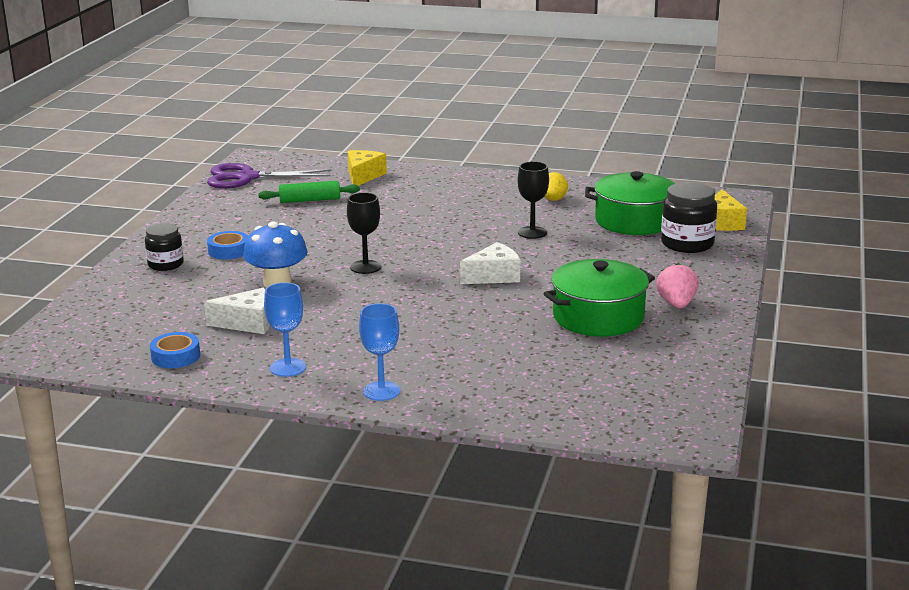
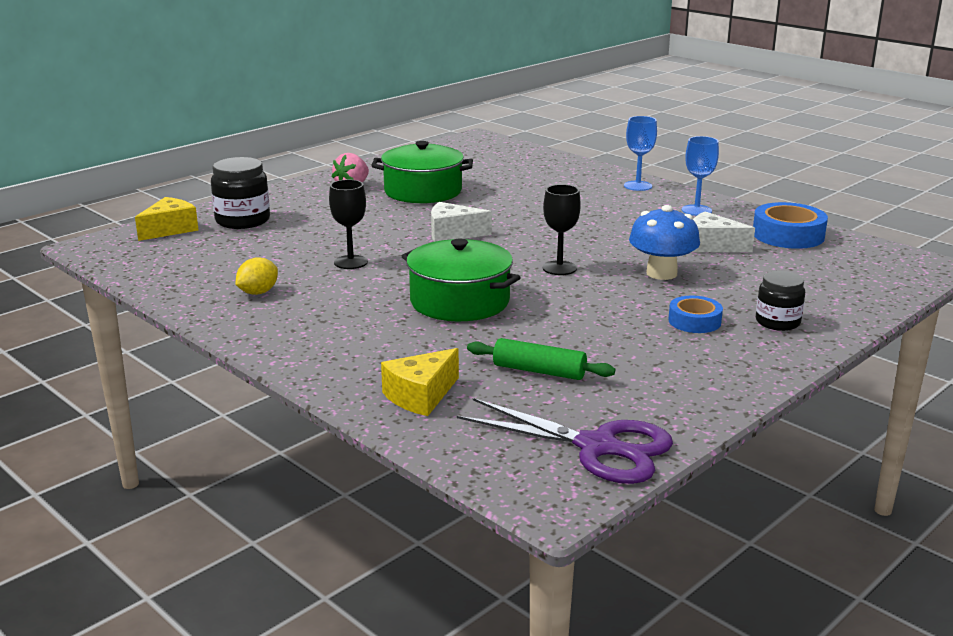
camera: 150 degrees left, 0 degrees up
blue tape [150,332,200,368] -> blue tape [753,202,828,249], size x1.61
green pot [585,171,675,235] -> green pot moved to [402,239,521,321]

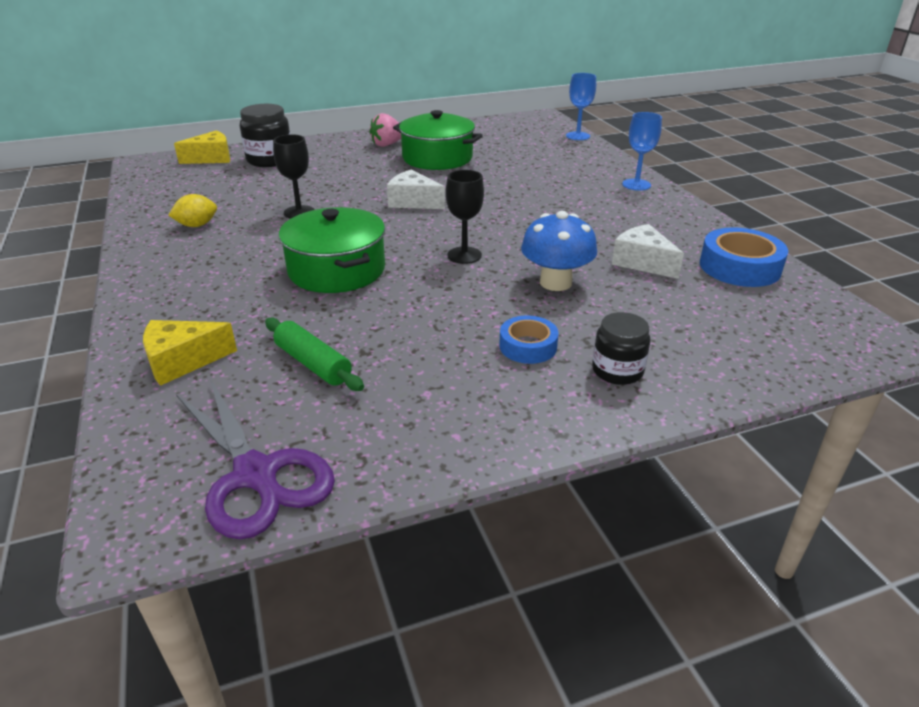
camera: 25 degrees right, 10 degrees up
blue goblet [682,136,719,216] -> blue goblet moved to [566,73,596,140]

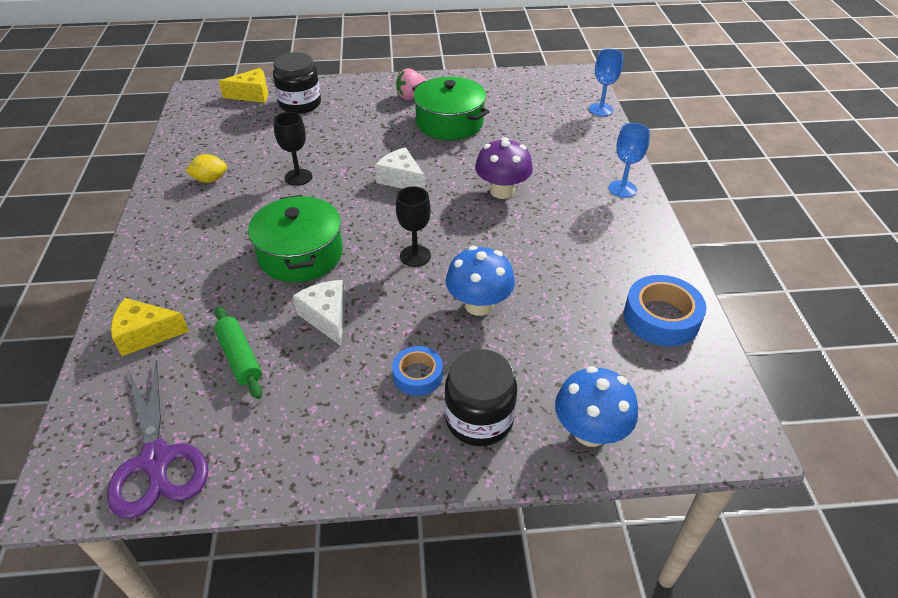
camera: 15 degrees right, 10 degrees up
black jar [592,312,650,385] -> black jar [444,349,517,446], size x1.52
white cheese [612,224,684,279] -> white cheese moved to [293,280,346,346]
none -> purple mushroom [475,137,533,199]
none -> blue mushroom [555,366,638,447]

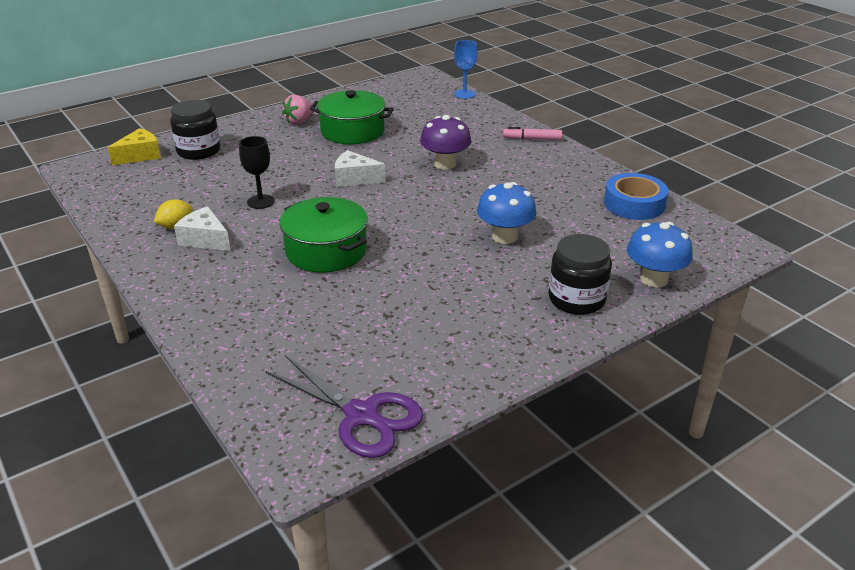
camera: 30 degrees left, 10 degrees down
yellow cheese [111,298,189,356] -> none
green rolling pin [214,307,263,399] -> none
white cheese [293,280,346,346] -> white cheese moved to [174,206,231,251]
blue tape [392,346,443,396] -> none
black goblet [396,186,431,267] -> none
blue goblet [609,123,650,198] -> pink marker [503,127,562,140]

